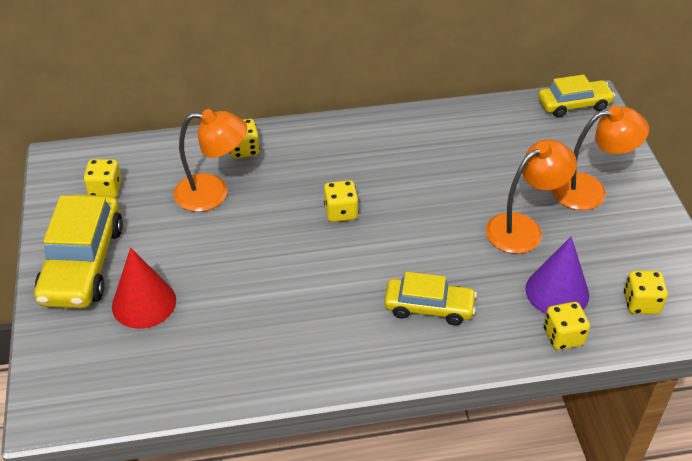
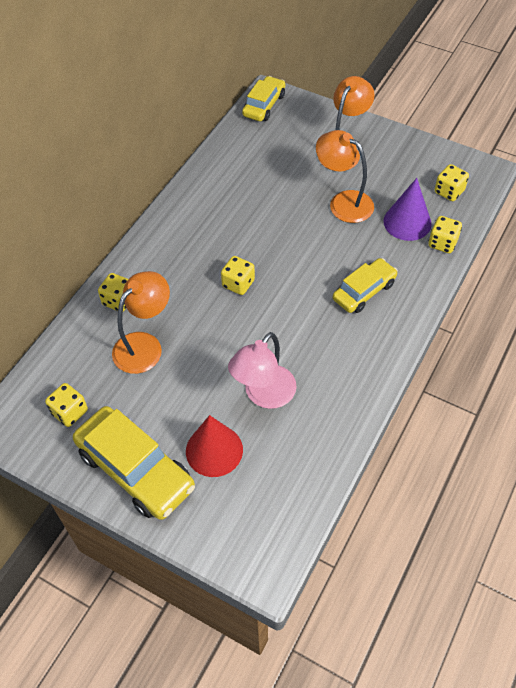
camera: 50 degrees left, 10 degrees up
orange lamp [486,139,577,254] -> orange lamp turned 60 degrees counterclockwise [316,130,374,223]
none -> pink lamp [228,332,297,409]

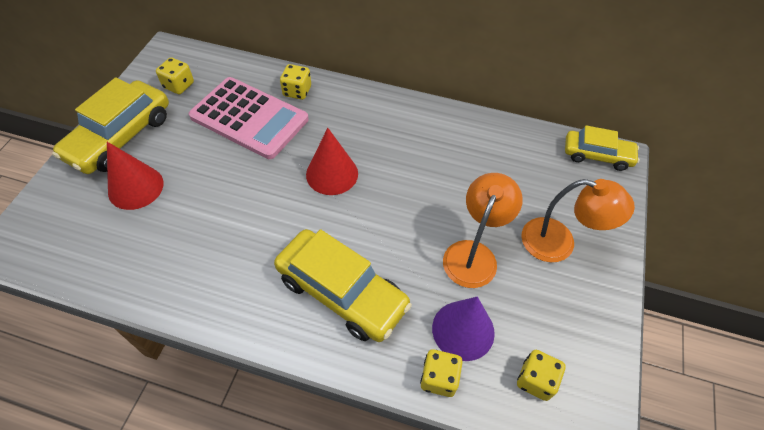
camera: 75 degrees right, 0 degrees up
orange lamp [112,271,170,374] -> pink calculator [189,77,309,159]
yellow dice [221,256,255,295] -> red cone [306,128,358,195]
pink lamp [228,332,297,409] -> none
yellow car [333,258,398,313] -> yellow car [274,229,412,342], size x1.63

